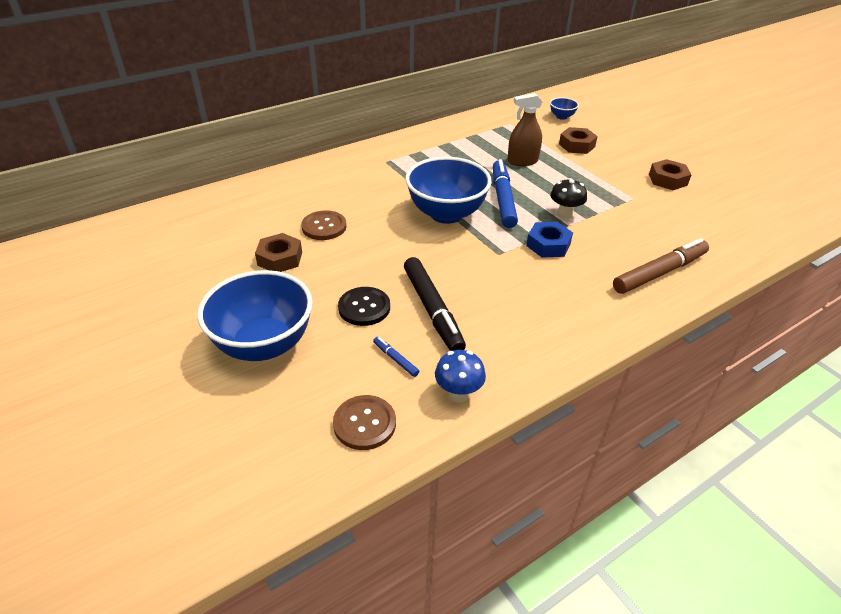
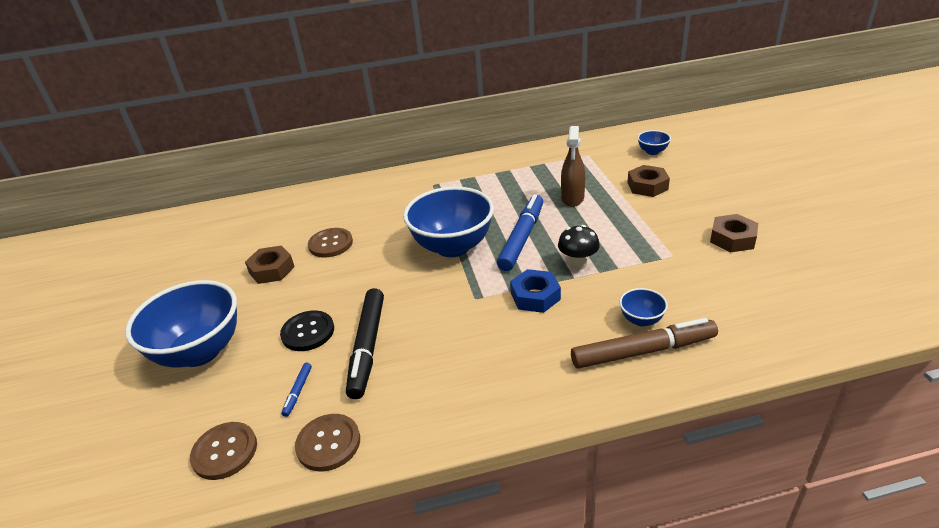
camera: 25 degrees right, 5 degrees down
blue marker [373,337,419,377] -> blue marker turned 150 degrees counterclockwise [281,363,312,417]
blue mushroom [435,350,486,403] -> brown button [295,414,360,471]
brown spray bottle [507,93,543,166] -> brown spray bottle turned 90 degrees counterclockwise [561,126,585,207]
none -> blue bowl [620,288,668,327]

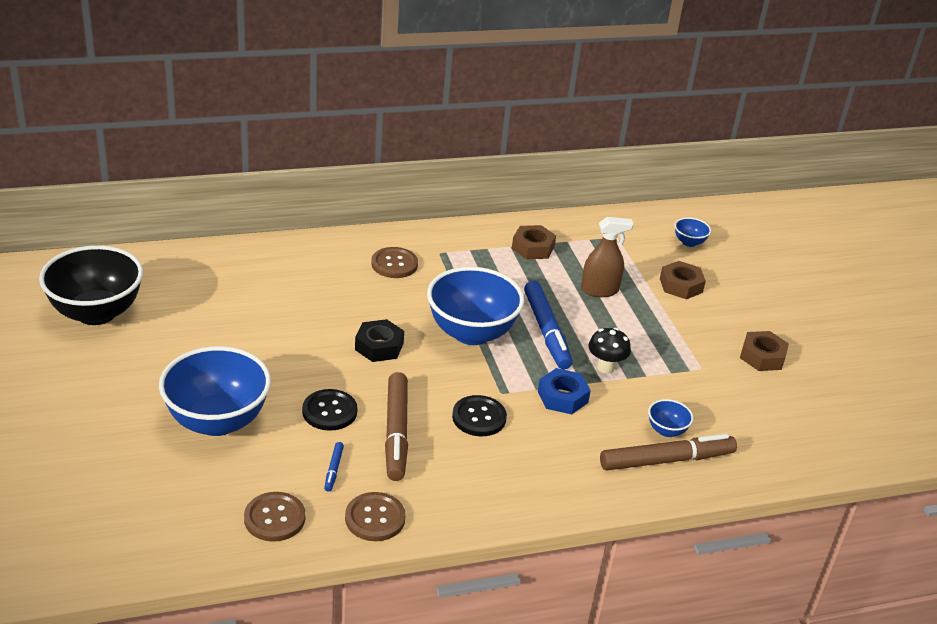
camera: 10 degrees left, 0 degrees up
brown nut [245,246,295,284] -> brown nut moved to [512,225,556,259]
brown button [308,228,353,258] -> brown button moved to [371,247,418,278]
black marker [346,288,384,399] -> brown marker [385,372,408,481]
blue marker [497,194,543,271] -> blue marker turned 150 degrees clockwise [524,281,573,370]
brown spray bottle [561,126,585,207] -> brown spray bottle turned 105 degrees counterclockwise [581,217,634,297]
none -> black bowl [39,245,143,325]
none -> black nut [355,319,404,362]
none -> black button [452,395,507,436]

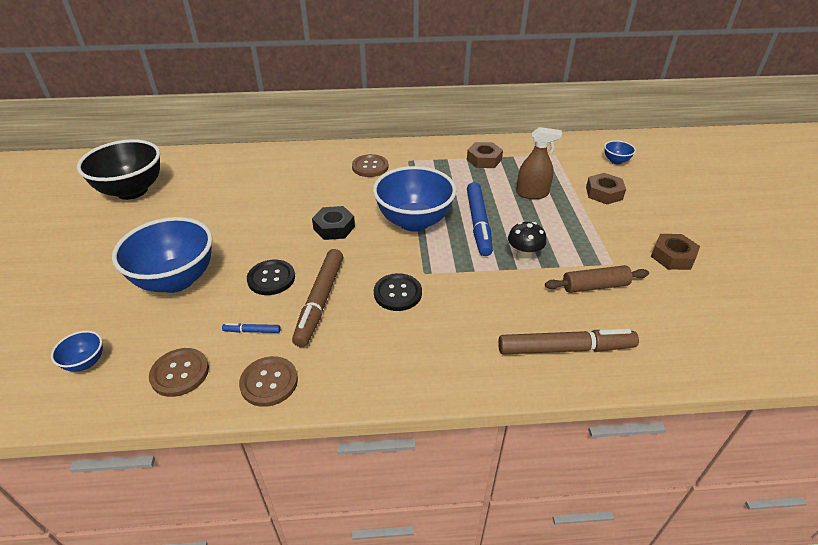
camera: 15 degrees right, 5 degrees up
blue marker [324,442,344,492] -> blue marker turned 75 degrees clockwise [222,323,281,333]
blue nut [538,368,591,414] -> none
blue bowl [648,399,693,437] -> blue bowl moved to [51,331,103,372]
none -> brown rolling pin [545,265,649,293]

